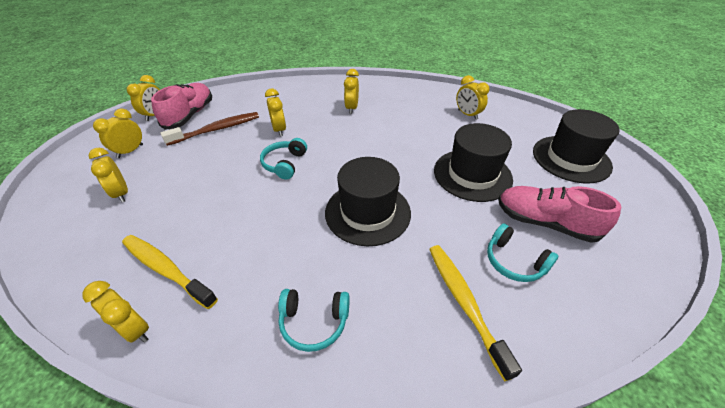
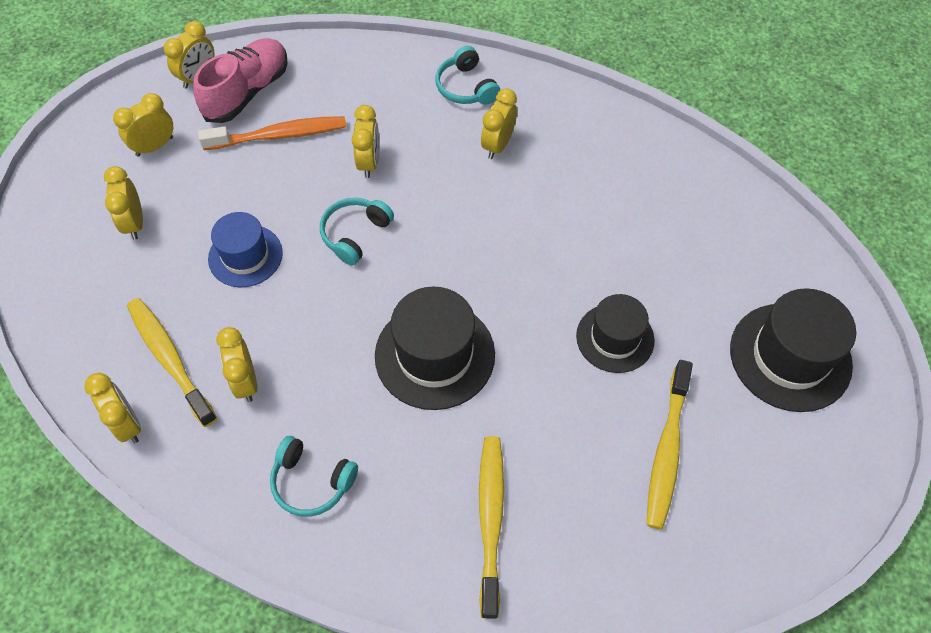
camera: 20 degrees right, 15 degrees up
brown toothbrush [161,112,259,146] -> orange toothbrush [198,116,346,150]
black hat [434,123,513,202] -> black hat [576,294,655,373], size x0.65
yellow clock [456,75,489,120] -> yellow clock moved to [216,327,257,402]
turquoise headphones [487,223,558,282] -> turquoise headphones moved to [435,46,500,105]
pink shoe [498,186,621,243] -> yellow toothbrush [646,360,693,529]
none -> blue hat [208,212,283,287]

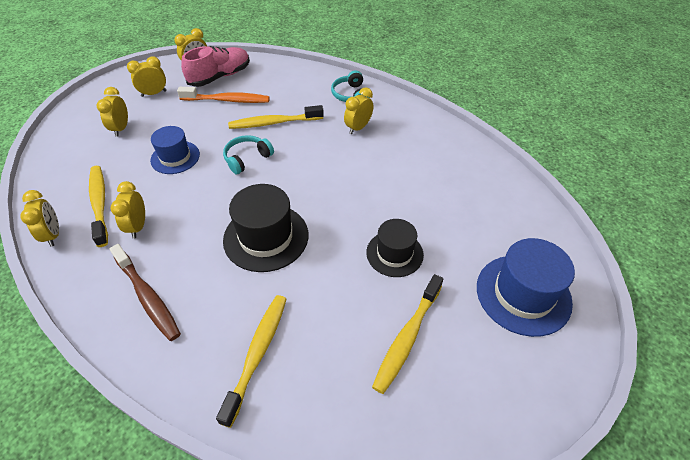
camera: 15 degrees right, 10 degrees down
turquoise headphones [270,436,358,517] -> brown toothbrush [109,244,181,341]
yellow clock [352,105,379,178] -> yellow toothbrush [228,105,324,129]
black hat [730,288,856,412] -> blue hat [477,238,575,337]

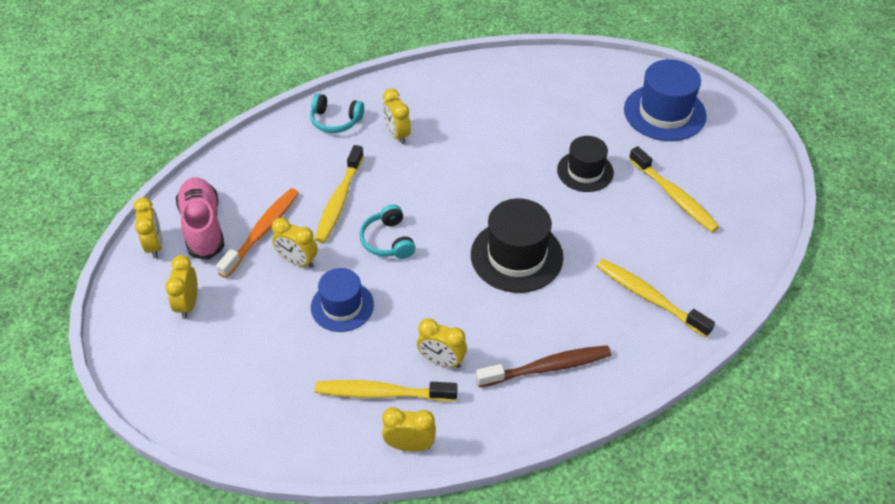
camera: 65 degrees left, 0 degrees up
yellow clock [96,87,128,137] -> yellow clock moved to [272,217,318,268]

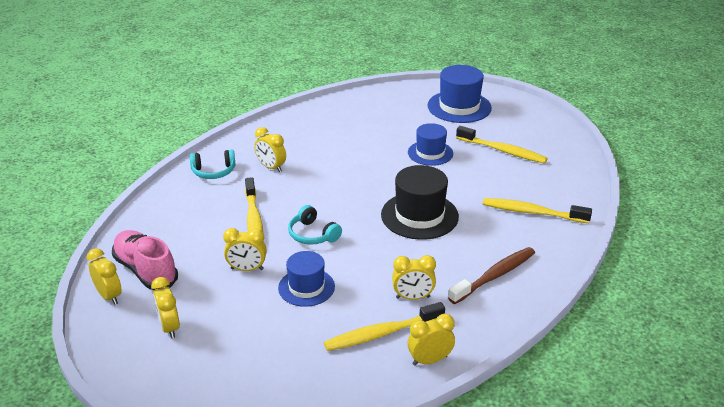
camera: 25 degrees left, 15 degrees down
orange toothbrush [216,188,299,278] -> none
black hat [557,136,614,192] -> blue hat [408,123,453,166]

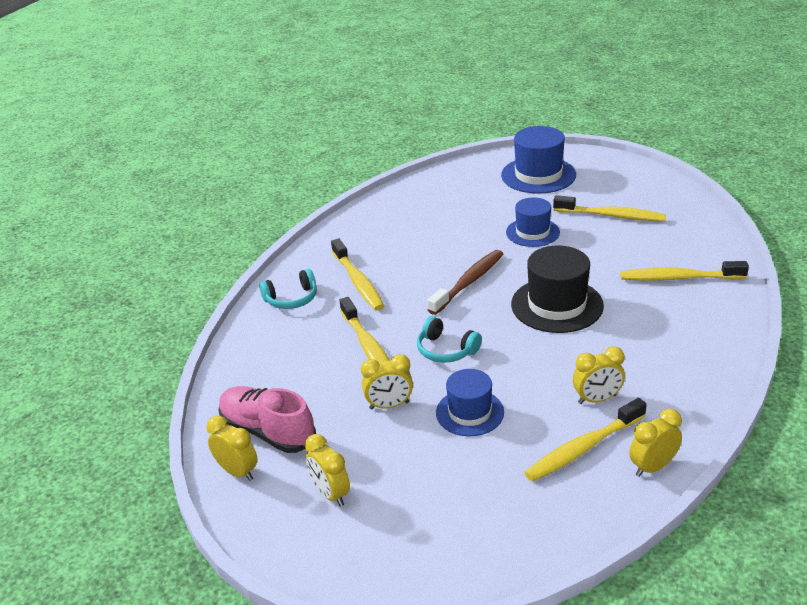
camera: 10 degrees left, 0 degrees up
yellow clock [254,127,286,172] -> yellow toothbrush [331,238,384,311]
brown toothbrush [448,247,535,304] -> brown toothbrush moved to [427,250,503,315]

